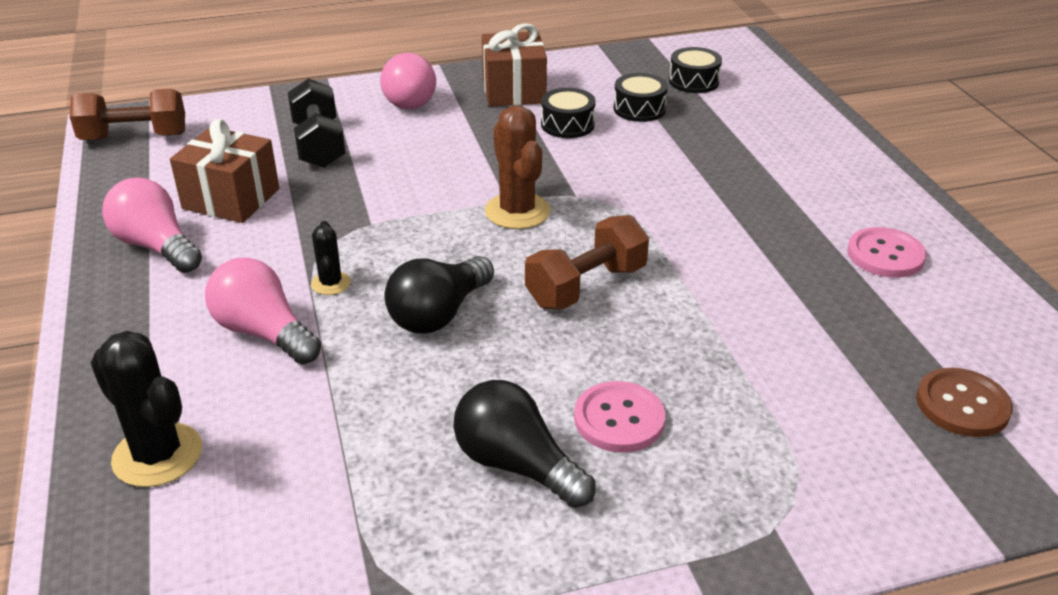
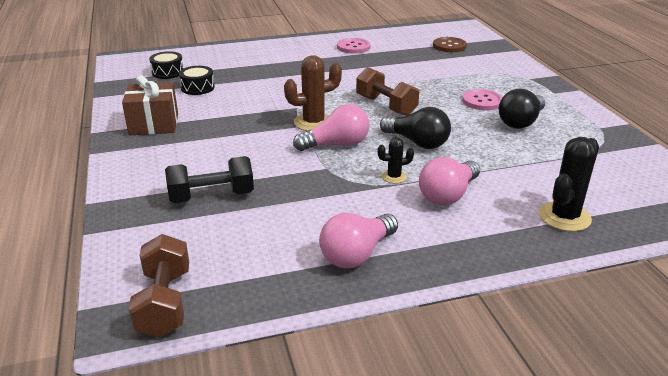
camera: 90 degrees left, 5 degrees down
brown gift [170,119,279,223] -> none
pink light bulb [380,53,436,109] -> pink light bulb moved to [293,104,369,151]
black drum [541,88,596,138] -> none

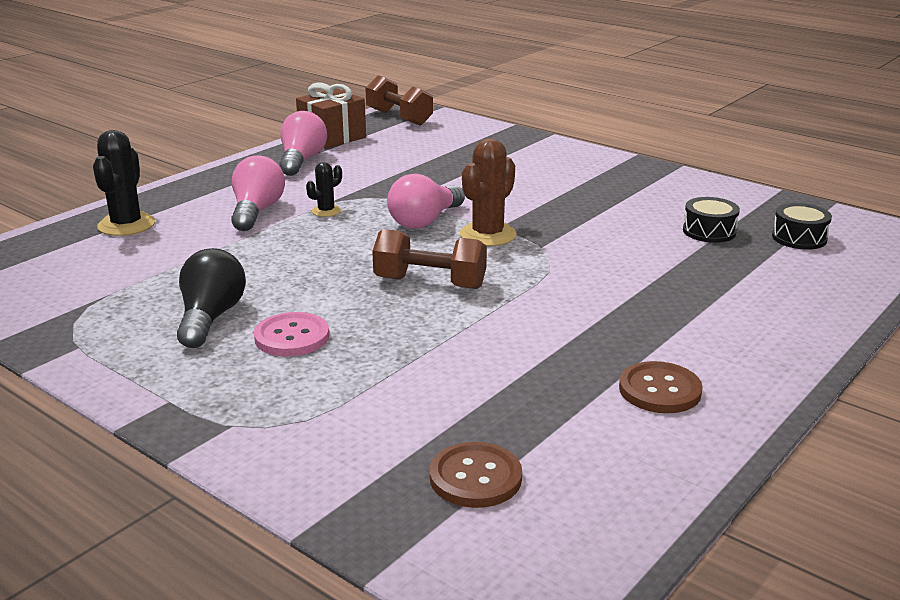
camera: 145 degrees right, 5 degrees down
brown gift [122,75,178,135] -> brown gift moved to [296,82,366,149]
black dumbbell [165,156,254,203] -> none
pink button [337,38,370,54] -> brown button [619,361,703,413]
black light bulb [380,107,451,149] -> none

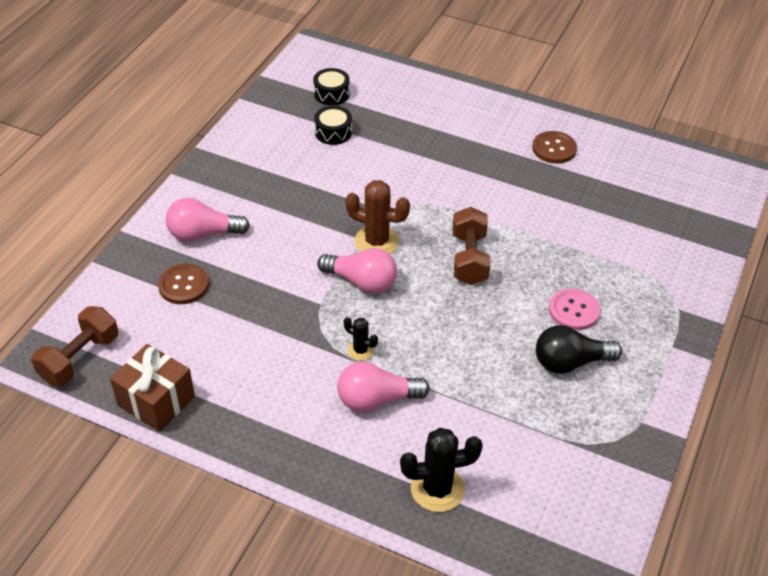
camera: 105 degrees left, 20 degrees up
pink light bulb [279,111,327,176] -> pink light bulb moved to [166,198,250,242]
brown button [430,442,522,508] -> brown button moved to [158,264,209,304]

